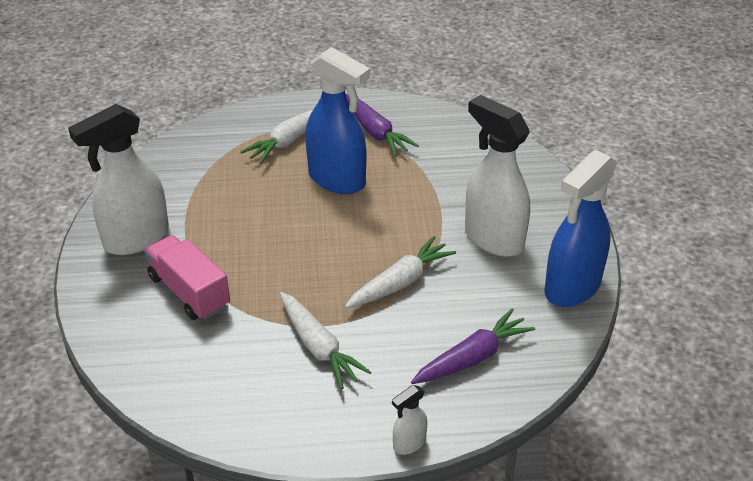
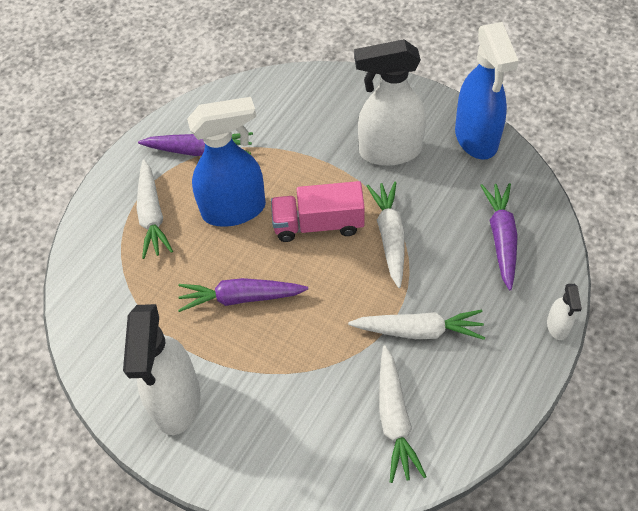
camera: 50 degrees left, 15 degrees up
pink truck [144,235,230,320] -> pink truck moved to [271,181,365,242]
none -> purple carrot [178,278,308,312]
none -> white carrot [379,345,427,483]

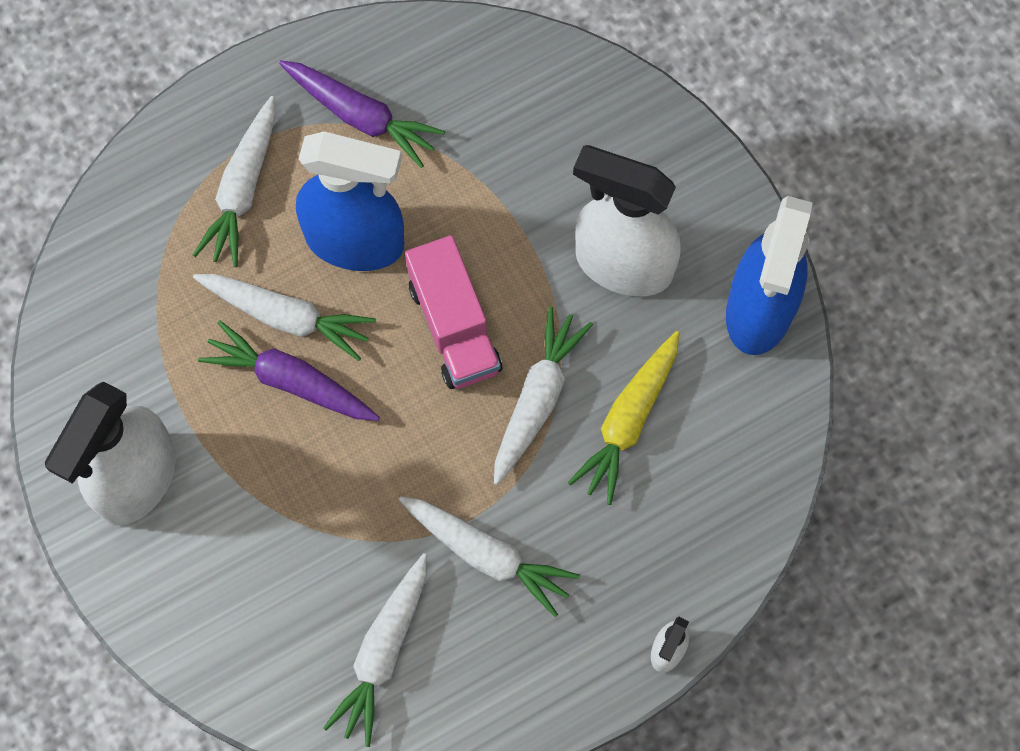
camera: 25 degrees right, 15 degrees up
pink truck [271,181,365,242] -> pink truck turned 135 degrees counterclockwise [405,235,502,389]
purple carrot [480,183,518,290] -> none
none -> white carrot [193,274,376,361]
none -> yellow carrot [568,331,680,505]

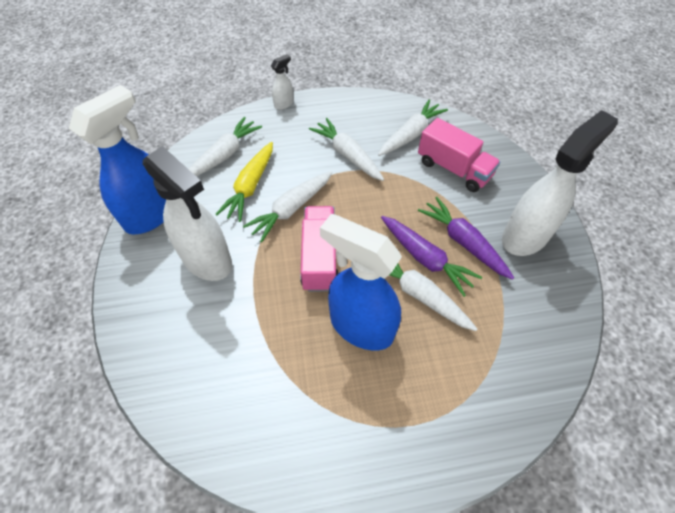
camera: 160 degrees left, 15 degrees down
white carrot [193,96,276,267] -> white carrot moved to [188,117,262,177]
purple carrot [279,60,445,168] -> purple carrot moved to [418,197,514,280]
yellow carrot [568,331,680,505] -> yellow carrot turned 150 degrees clockwise [215,142,273,222]
none -> pink truck [418,118,501,192]

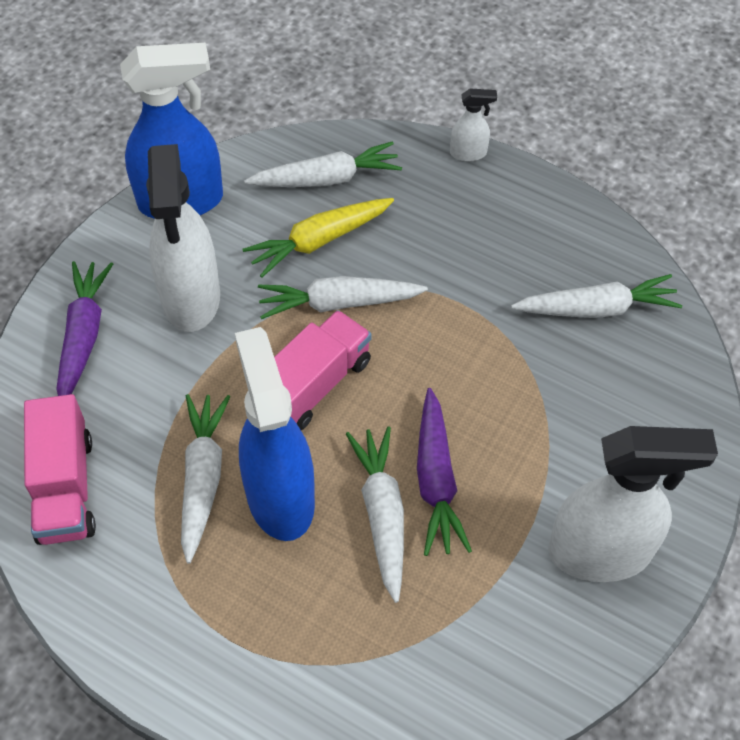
camera: 40 degrees right, 0 degrees up
white carrot [309,118,384,181] -> white carrot moved to [181,394,230,563]
pink truck [418,118,501,192] -> pink truck moved to [24,394,96,545]
purple carrot [418,197,514,280] -> purple carrot moved to [56,261,113,396]

